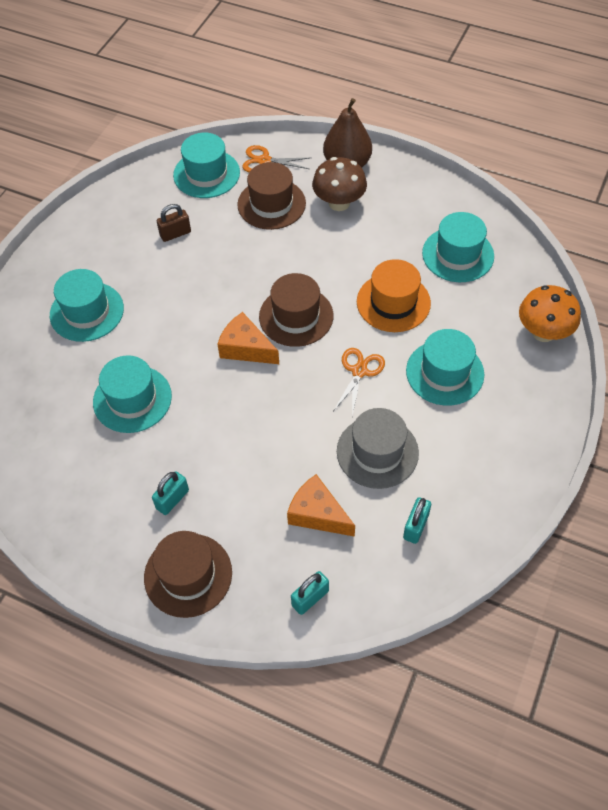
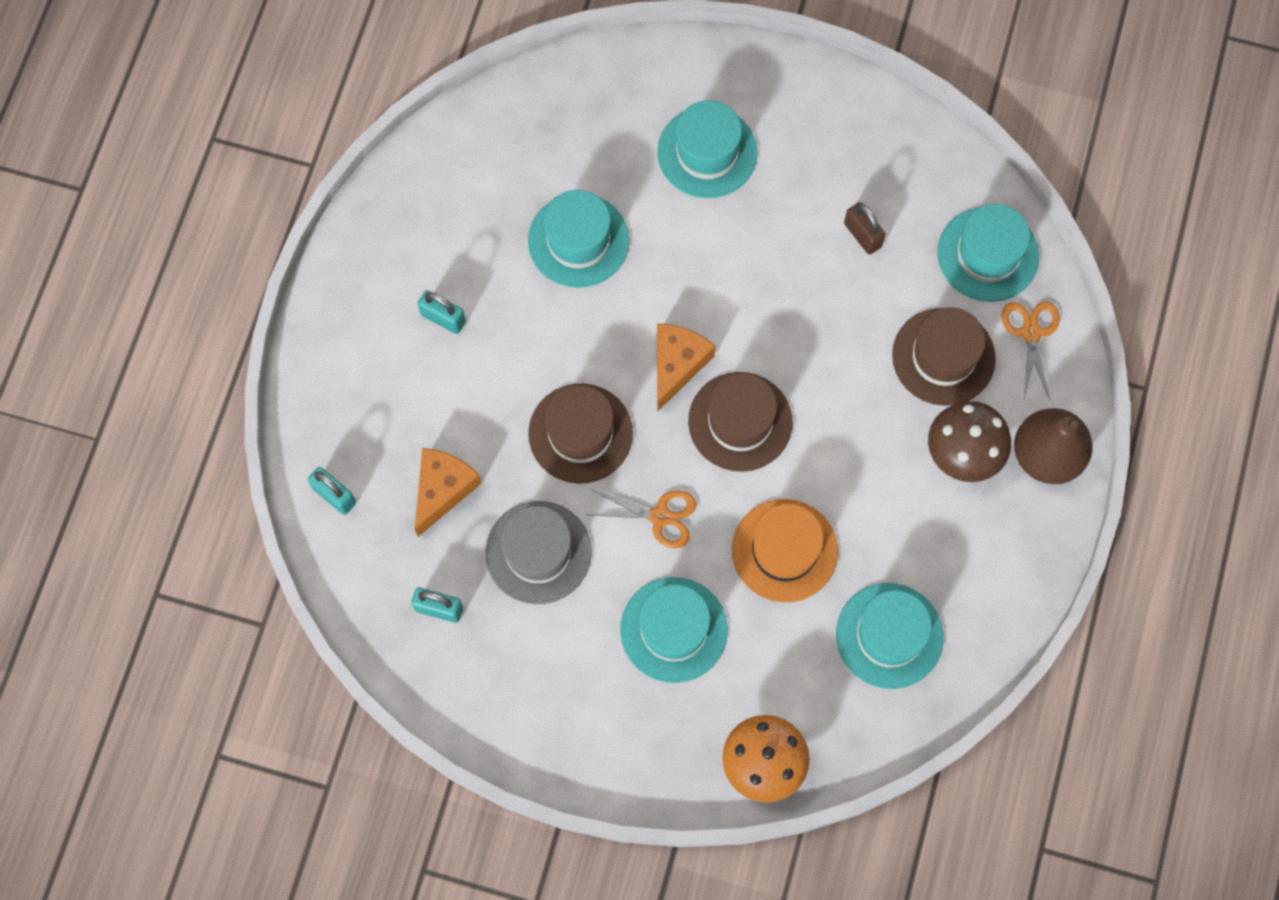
camera: 80 degrees right, 15 degrees up
brown hat [144,531,232,618] -> brown hat moved to [528,384,633,484]

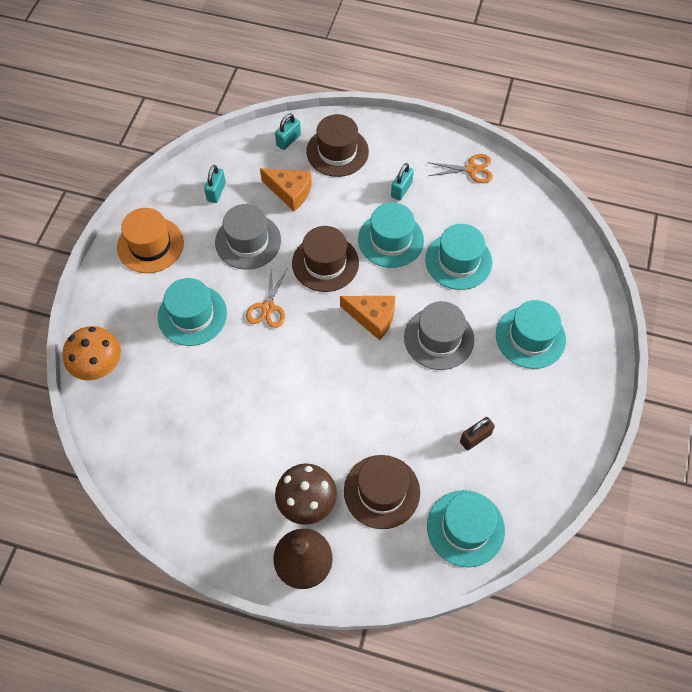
camera: 90 degrees right, 10 degrees down
brown hat [688,372,793,472] -> brown hat moved to [306,114,369,177]
orange hat [732,499,838,602] -> orange hat moved to [117,208,184,273]
turquoise hat [836,583,944,689] -> turquoise hat moved to [358,202,424,268]
orange scissors [1001,302,1060,400] -> orange scissors moved to [428,154,493,183]
none -> grey hat [404,301,474,370]

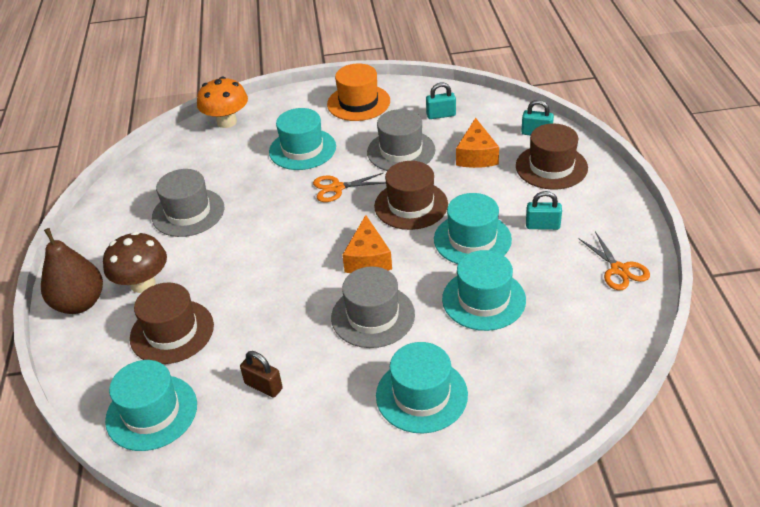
camera: 70 degrees right, 20 degrees down
none -> grey hat [152,169,224,237]

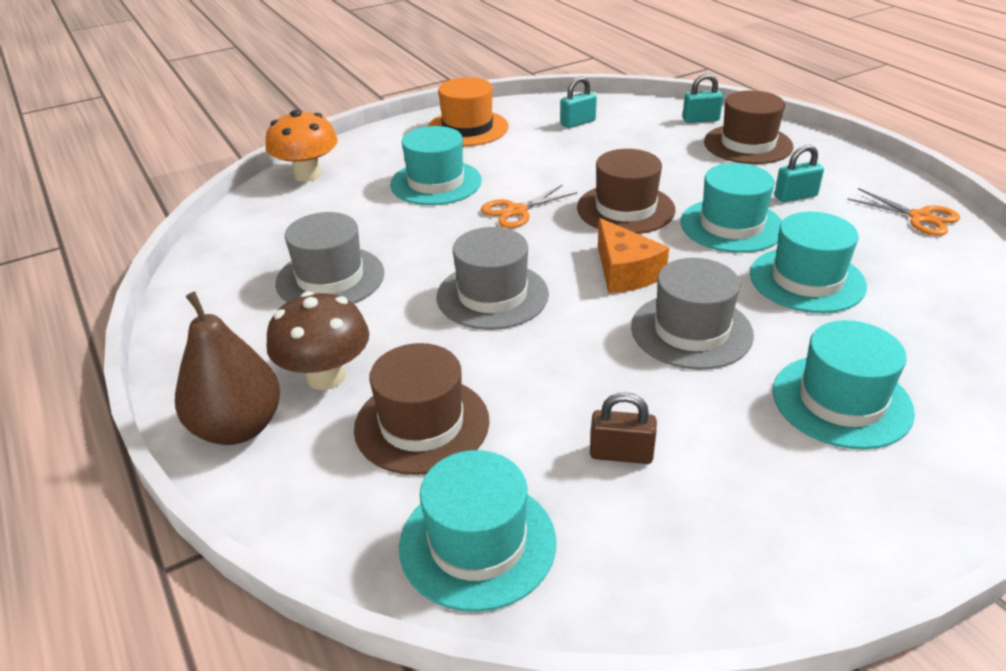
camera: 25 degrees left, 5 degrees down
grey hat [367,109,436,171] -> grey hat moved to [437,227,549,330]
orange cheese [456,118,499,168] -> none

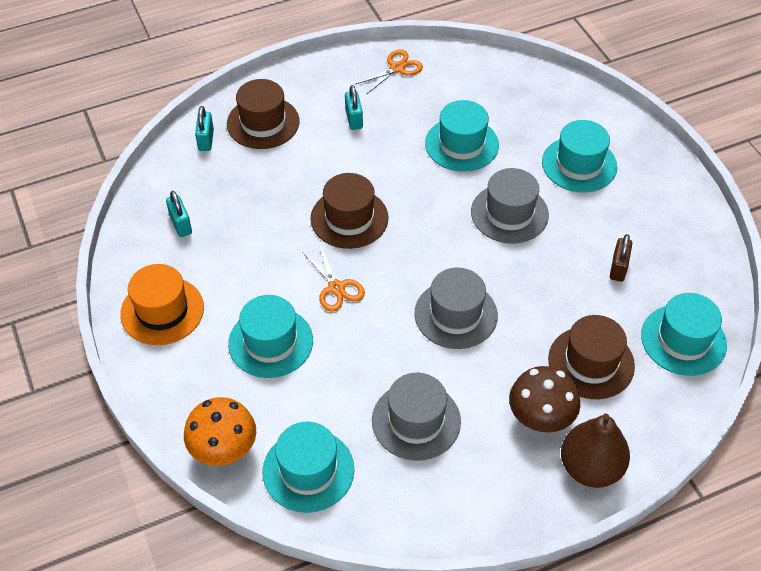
camera: 85 degrees left, 15 degrees up
orange cheese [598,218,669,294] -> none
turquoise hat [681,163,782,253] -> turquoise hat moved to [263,422,354,513]

